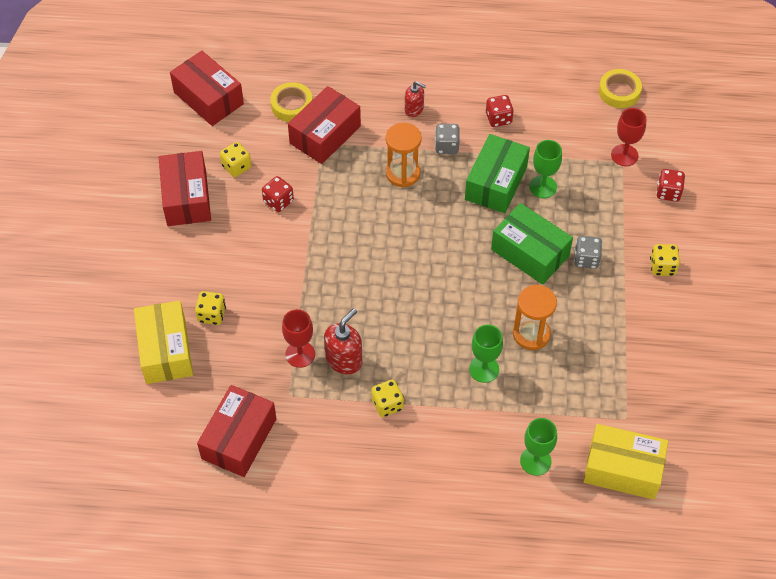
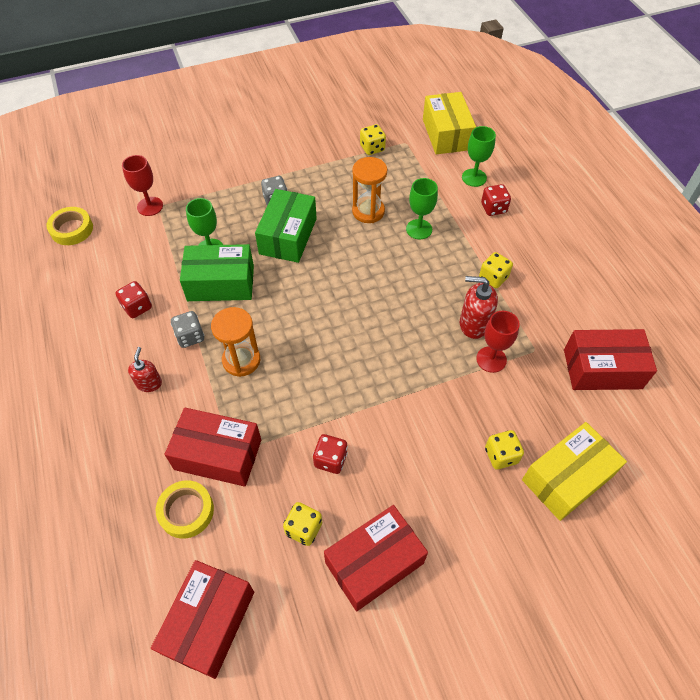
camera: 115 degrees left, 0 degrees up
yellow dice [650,244,680,276] -> yellow dice moved to [360,124,386,155]
red dice [656,169,685,202] -> red dice moved to [481,184,511,216]

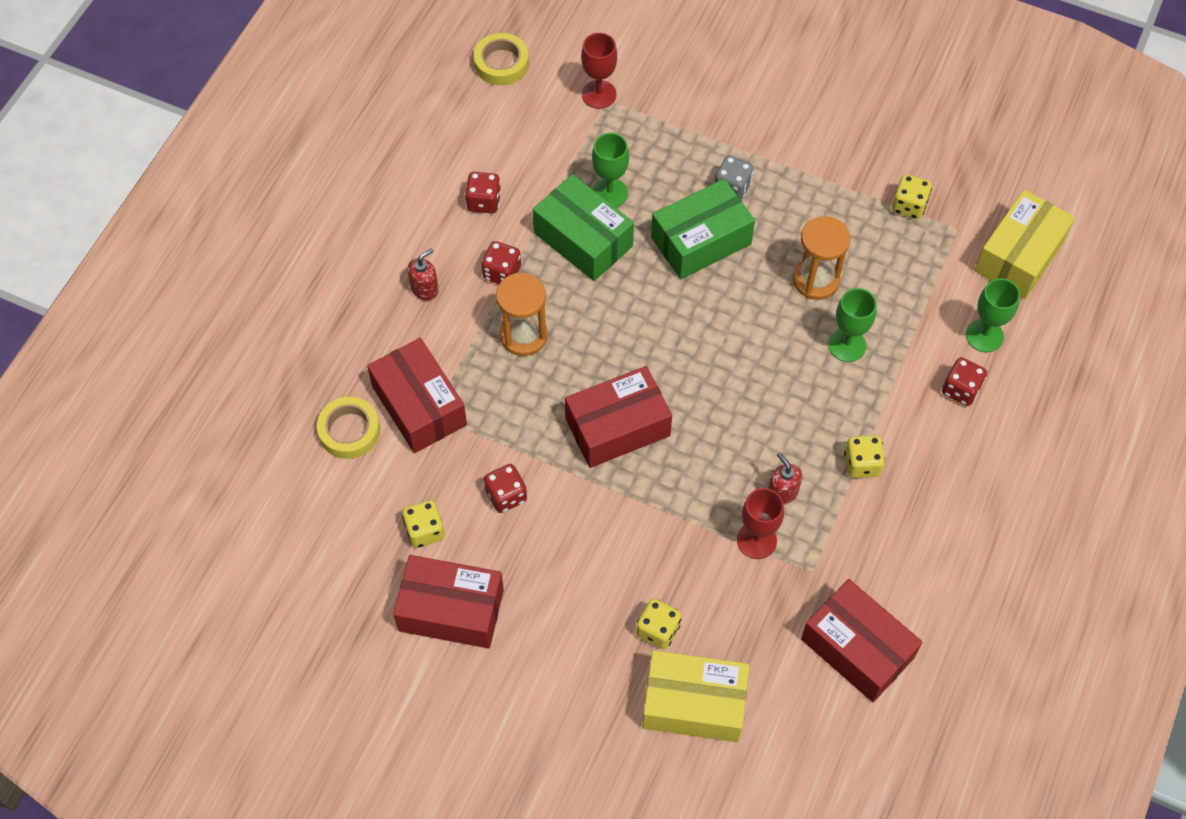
camera: 45 degrees right, 5 degrees up
red box [151,560,254,679] -> red box moved to [565,366,672,468]
grey dice [171,311,204,348] -> red dice [481,241,521,284]
red soap dispenser [460,276,498,339] -> red soap dispenser [768,453,802,505], size x0.64

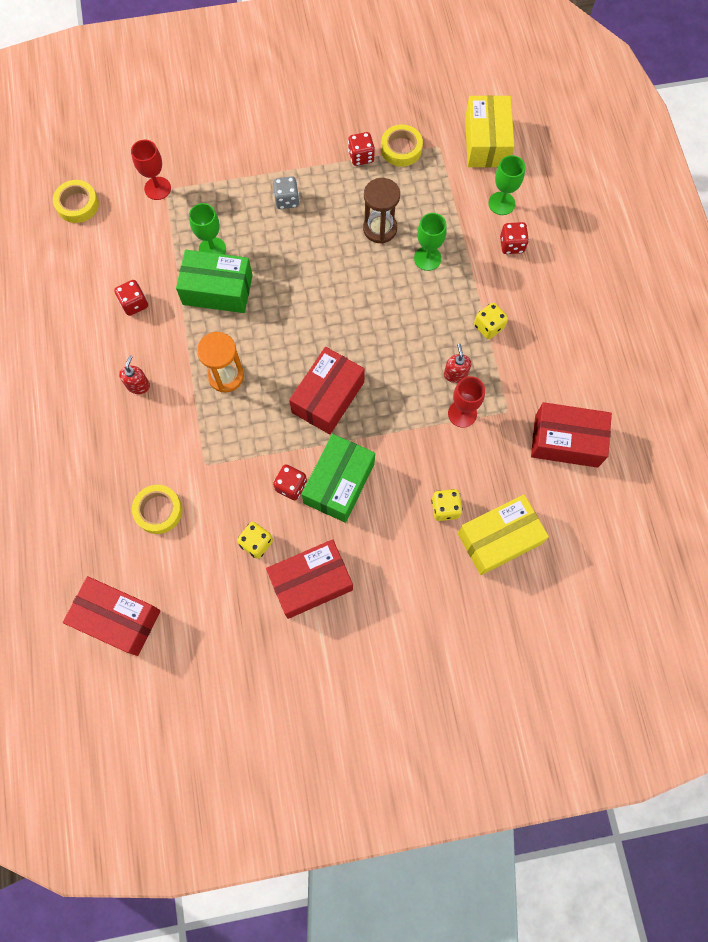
camera: 35 degrees left, 10 degrees up
red box [367,338,467,453] -> red box moved to [63,576,161,656]
red dice [481,241,521,284] -> red dice moved to [348,132,375,166]
green box [651,179,755,279] -> green box moved to [302,434,375,523]
red soap dispenser [768,453,802,505] -> red soap dispenser turned 60 degrees clockwise [444,344,471,383]
orange hourglass [793,216,850,300] -> brown hourglass [363,178,400,244]
yellow dice [892,174,932,219] -> yellow tape [381,124,423,167]

